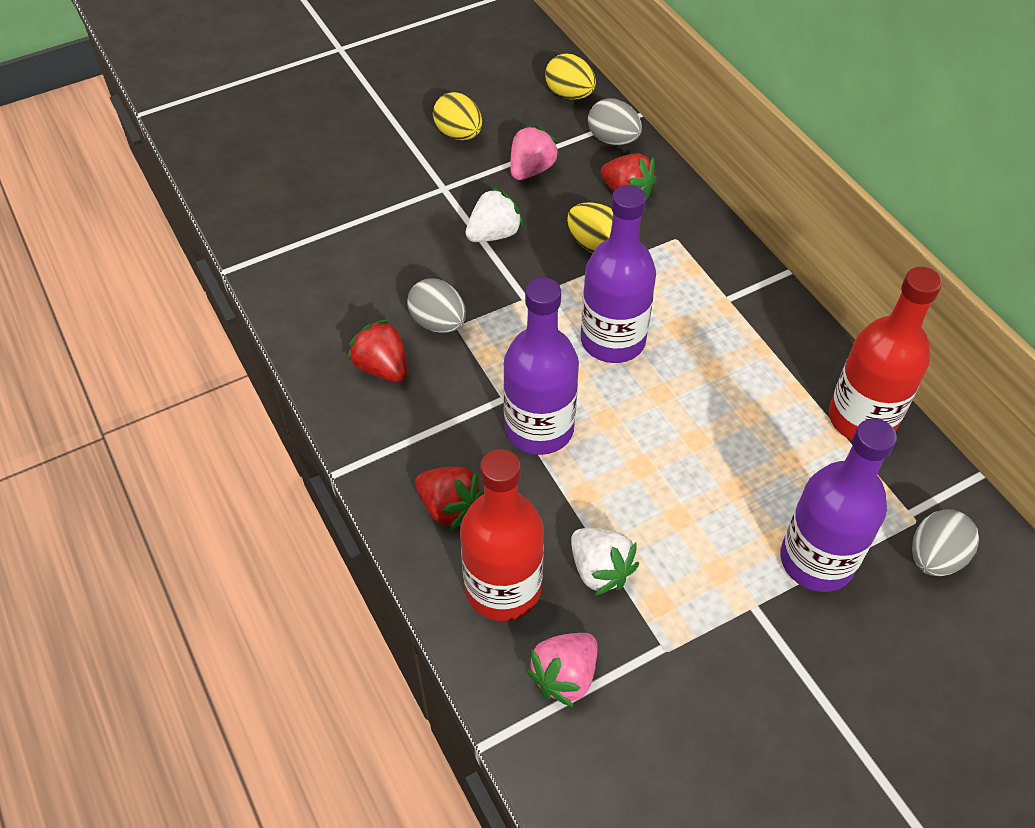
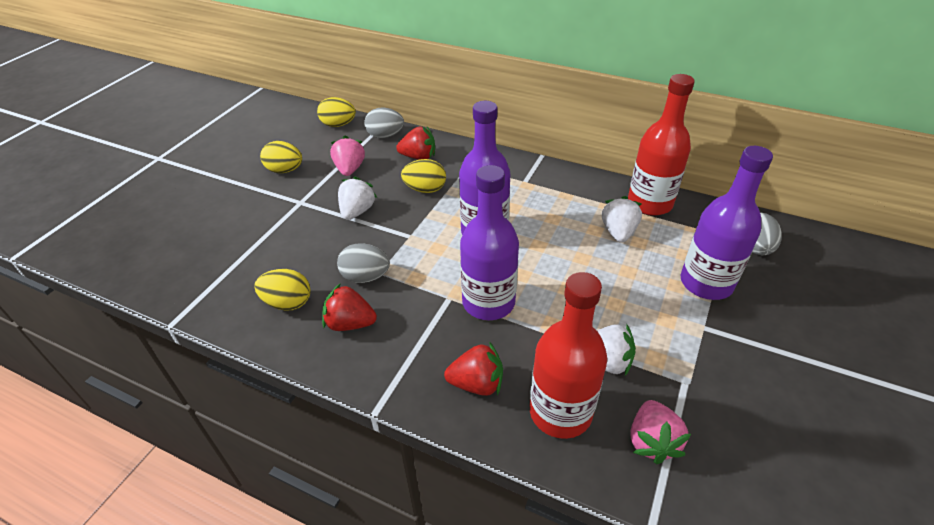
camera: 35 degrees left, 10 degrees down
none -> yellow egg [254,269,311,311]
none -> white strawberry [602,196,642,243]

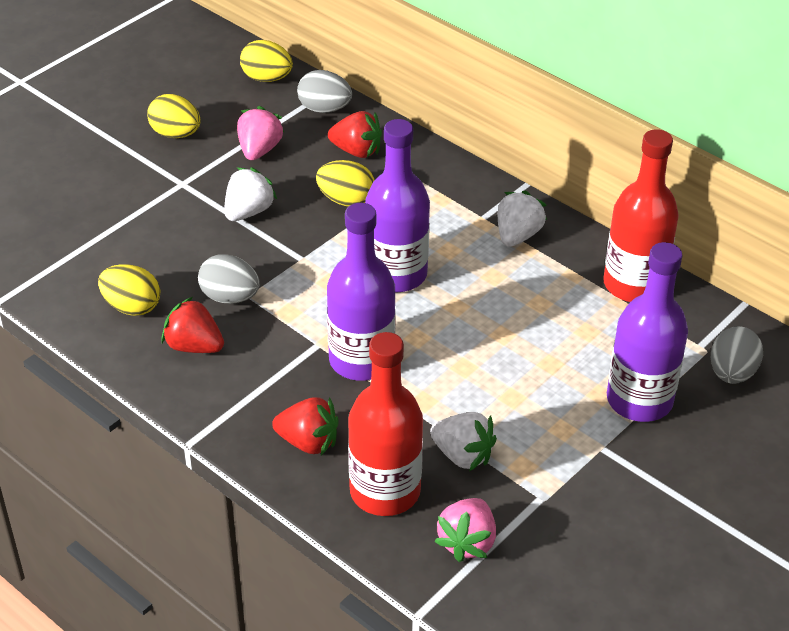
camera: 15 degrees right, 0 degrees up
white strawberry [602,196,642,243] -> white strawberry moved to [498,191,547,247]

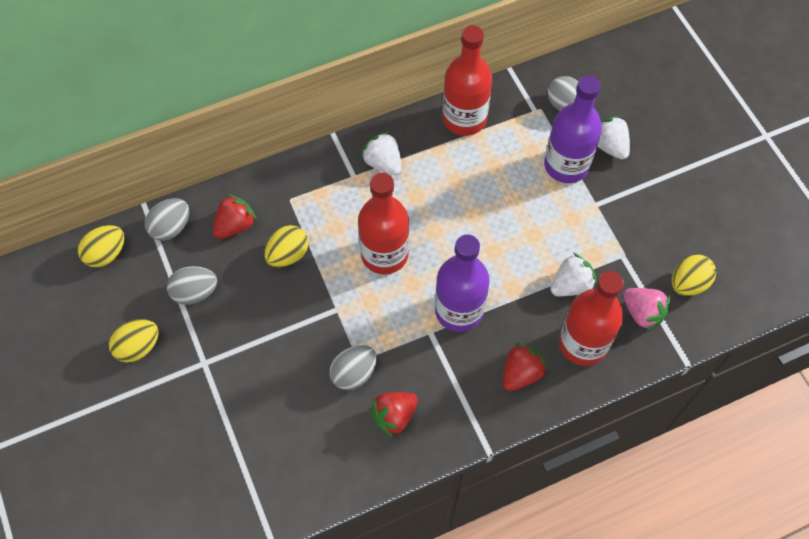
camera: 65 degrees left, 20 degrees up
yellow egg [98,264,160,316] -> yellow egg moved to [672,255,716,296]
white strawberry [224,168,277,221] -> white strawberry moved to [597,115,630,160]
pink strawberry [237,106,284,160] -> grey egg [167,266,217,305]
purple bottle [365,119,430,292] -> red bottle [358,173,409,274]

